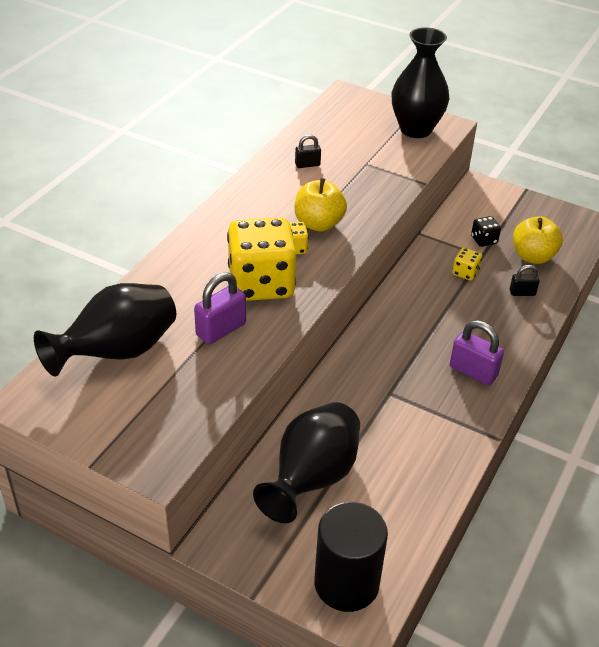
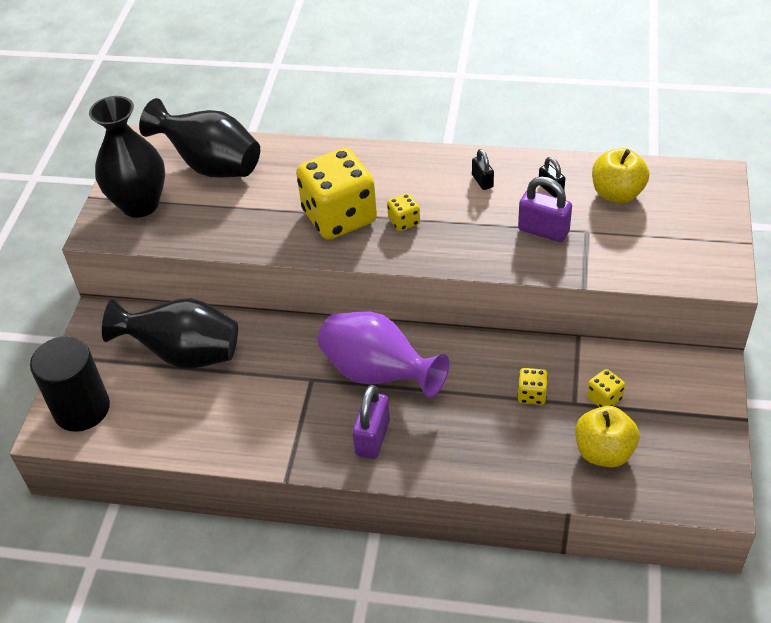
camera: 75 degrees right, 5 degrees up
purple padlock [194,272,246,344] -> purple padlock moved to [518,177,572,242]
yellow apple [295,178,347,231] -> yellow apple moved to [592,148,649,203]
black vase [392,27,449,138] -> black vase moved to [89,96,165,218]
black dice [471,216,501,247] -> yellow dice [587,369,625,407]
black padlock [510,265,539,296] -> black padlock moved to [472,149,494,190]
none -> purple vase [318,311,449,398]

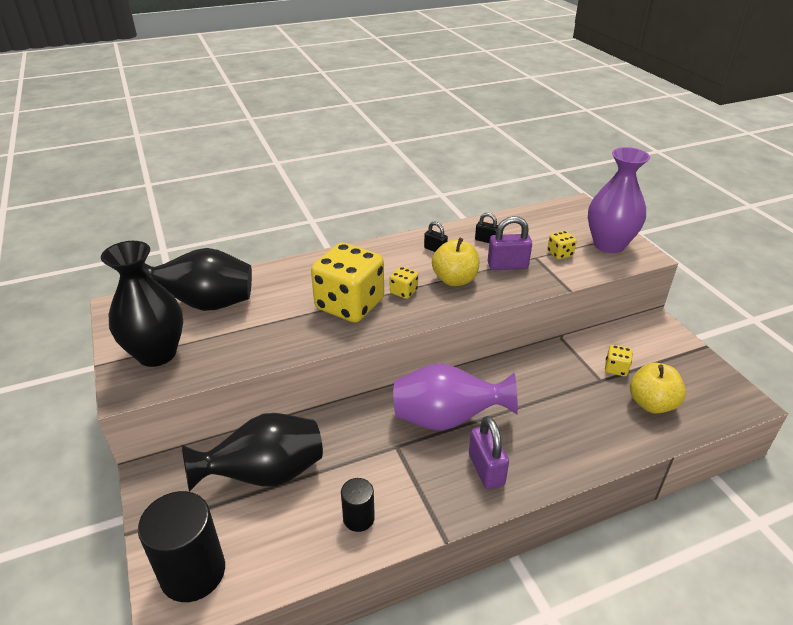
camera: 35 degrees left, 10 degrees down
yellow dice [517,368,548,405] -> yellow dice moved to [547,231,577,259]
yellow apple [592,148,649,203] -> yellow apple moved to [432,238,479,286]
none -> black cylinder [341,478,375,532]
none -> purple vase [588,147,650,253]

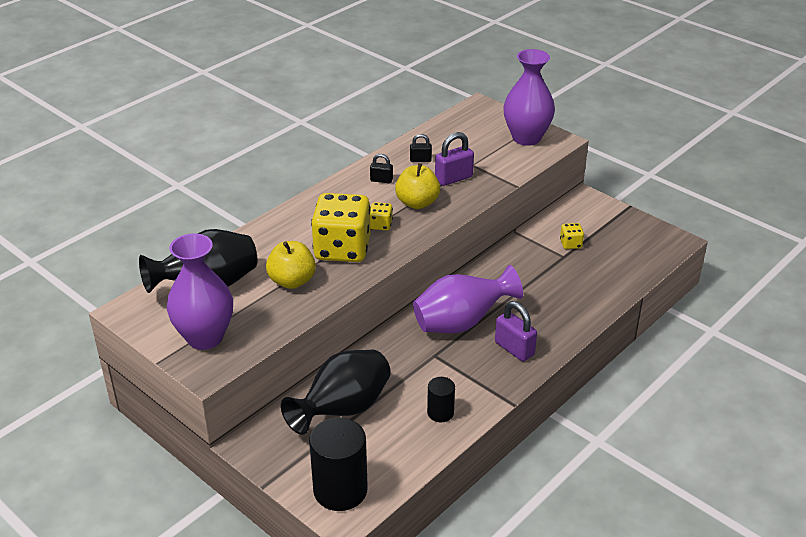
camera: 25 degrees left, 0 degrees up
black vase [101,241,183,367] -> purple vase [167,234,233,350]
yellow dice [547,231,577,259] -> none
yellow apple [630,363,686,414] -> yellow apple moved to [266,241,316,289]

